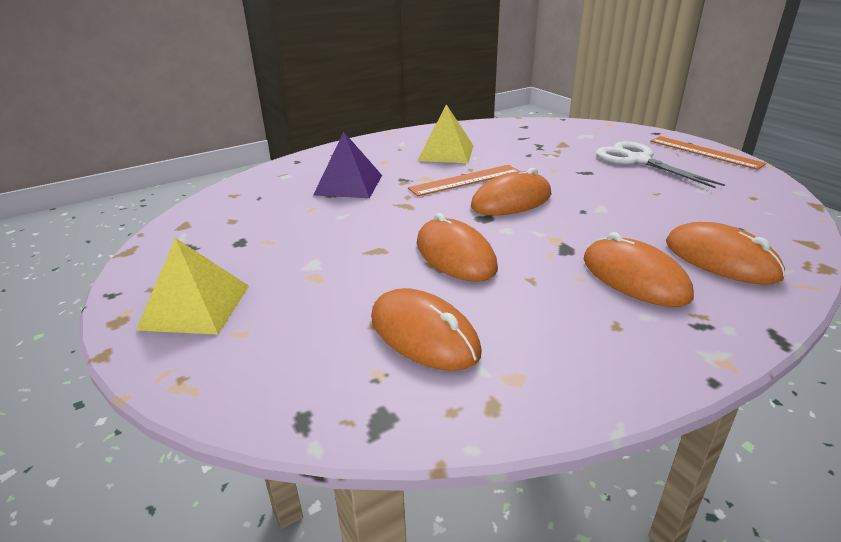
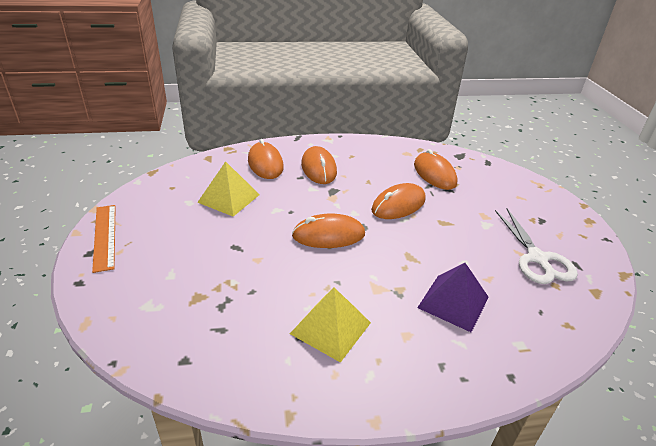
camera: 160 degrees left, 5 degrees up
yellow pyramid [136,238,249,334] -> yellow pyramid moved to [197,161,260,217]
orange ruler [408,165,519,196] -> none
orange mouse [417,213,498,282] -> orange mouse turned 60 degrees clockwise [371,183,426,219]
white scissors [596,141,725,188] -> white scissors moved to [495,209,578,284]

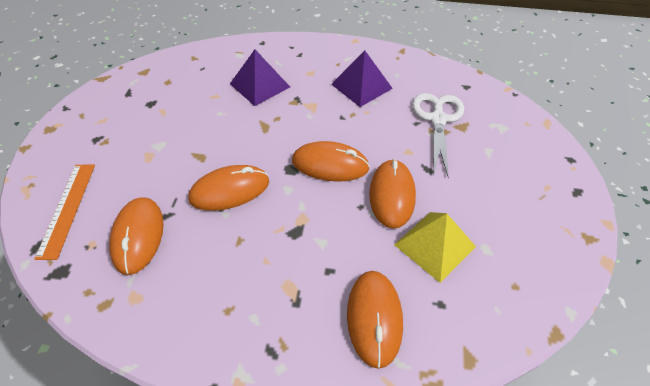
camera: 160 degrees left, 15 degrees up
orange ruler [92,205,116,273] -> orange ruler moved to [35,165,95,260]
yellow pyramid [290,287,371,363] -> purple pyramid [331,50,393,107]
orange mouse [301,146,337,184] -> orange mouse moved to [369,159,416,229]
white scissors [495,209,578,284] -> white scissors moved to [412,93,464,178]

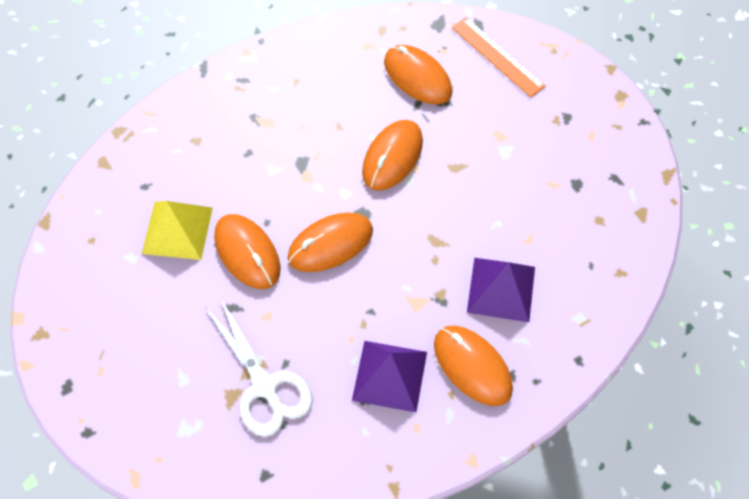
camera: 140 degrees right, 10 degrees up
orange mouse [347,271,403,369] -> orange mouse moved to [434,326,513,406]

